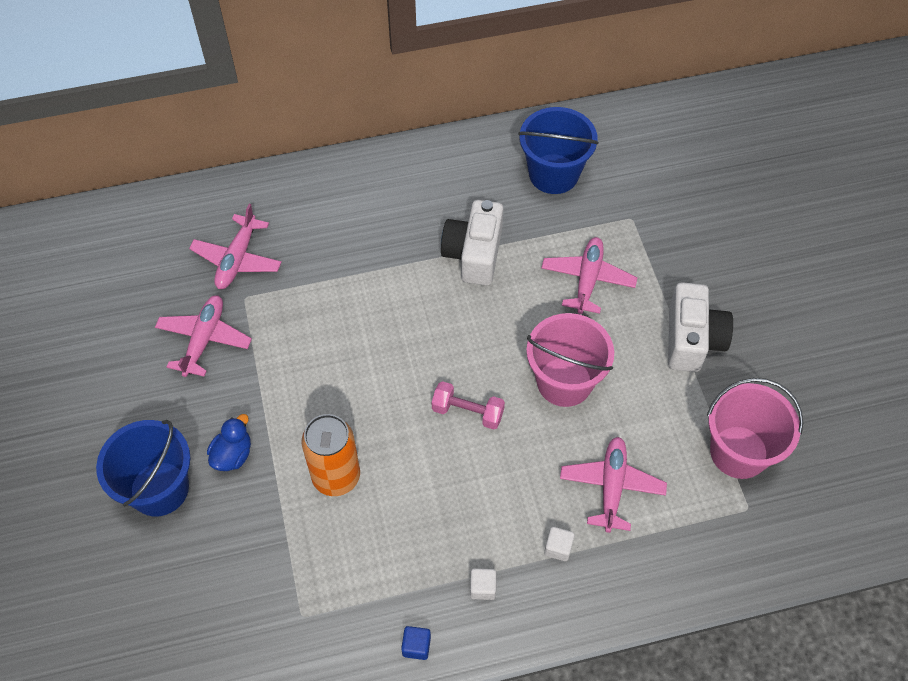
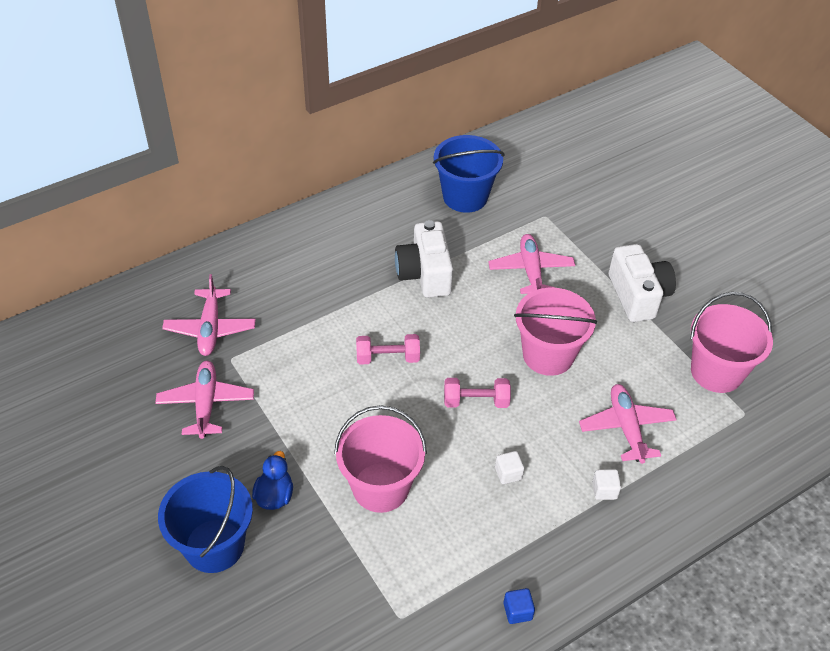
camera: 20 degrees left, 10 degrees down
orange can [302,414,360,496] -> pink bucket [334,405,427,513]
white cube [470,568,496,600] -> white cube moved to [495,451,524,484]
none -> pink dumbbell [356,334,420,365]

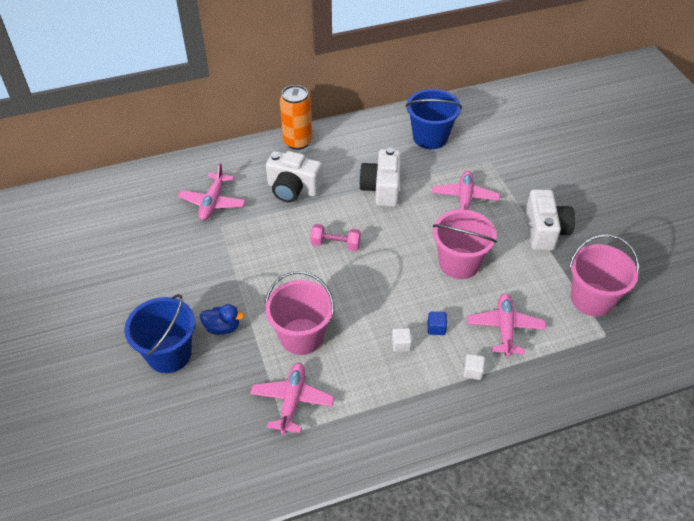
camera: 15 degrees right, 0 degrees up
pink plane [155,361,254,439] -> pink plane moved to [250,363,334,435]
blue duck [252,451,293,510] -> blue duck turned 75 degrees clockwise [200,304,245,335]
pink dumbbell [444,378,511,408] -> none
blue cube [503,588,535,624] -> blue cube moved to [428,312,447,335]
none -> white camera [266,151,322,202]
none -> orange can [280,85,312,150]

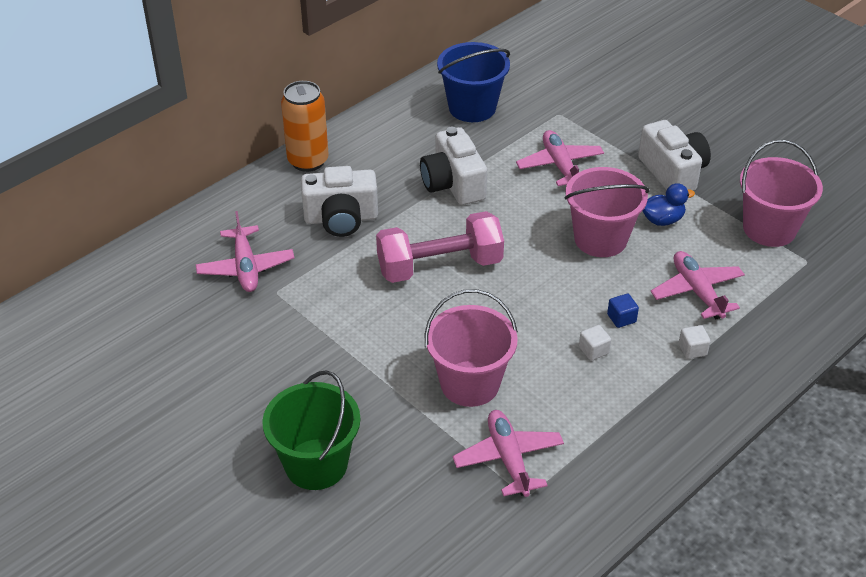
camera: 25 degrees left, 5 degrees down
blue bucket [124,294,195,373] -> green bucket [262,370,360,490]
blue duck [200,304,245,335] -> blue duck moved to [643,183,695,226]
pink dumbbell [310,224,361,251] -> pink dumbbell [376,211,504,283], size x1.82

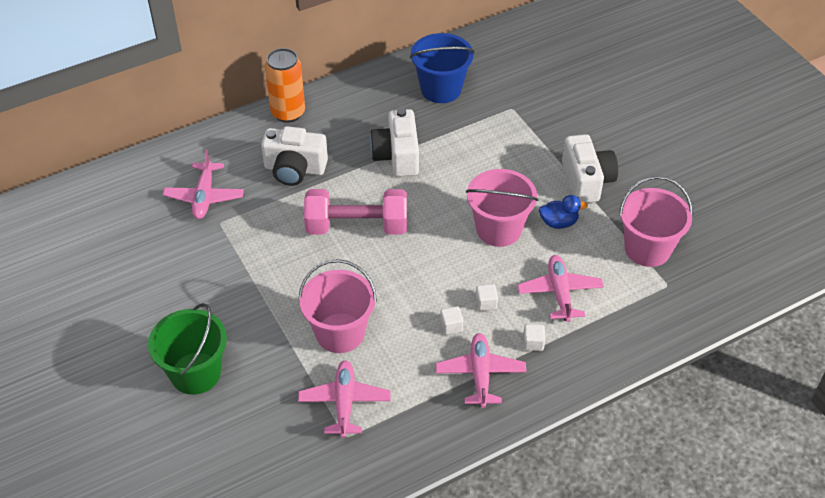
camera: 15 degrees right, 5 degrees up
pink plane [516,130,604,186] -> pink plane moved to [436,333,527,408]
blue cube [607,294,639,328] -> white cube [475,284,498,311]

